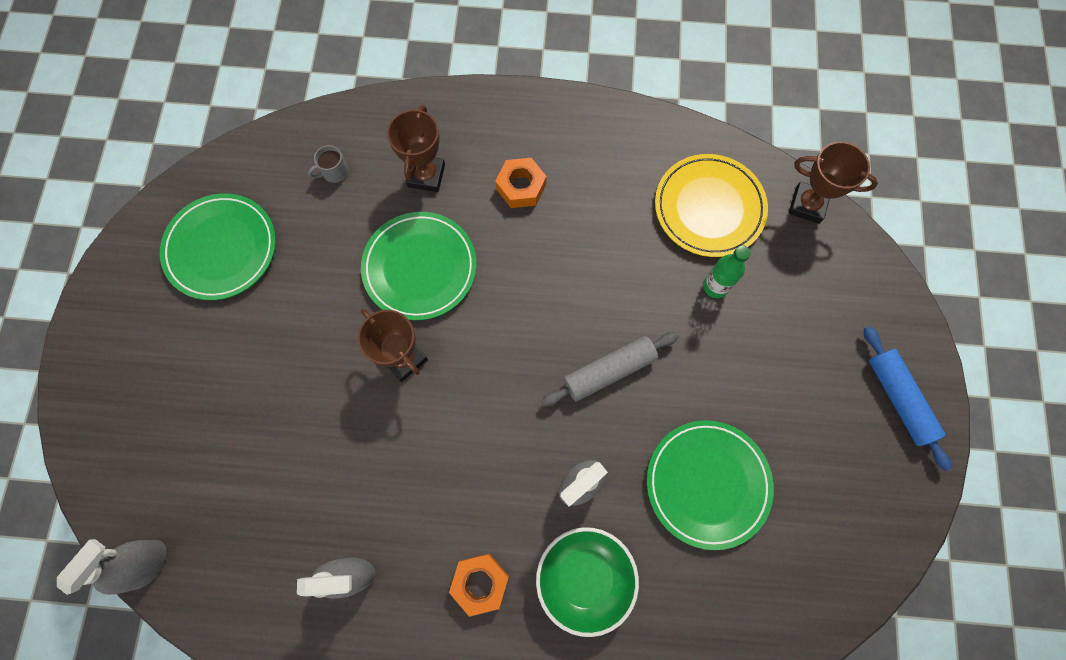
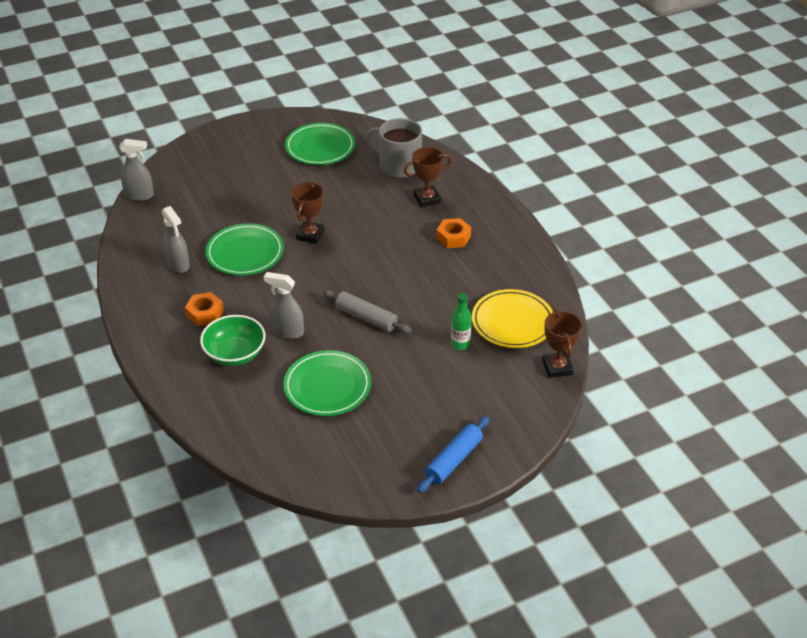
camera: 60 degrees right, 30 degrees down
grey mug [308,145,348,183] -> grey mug [366,118,422,178], size x2.44
green plate [361,212,477,320] -> green plate moved to [206,223,284,275]

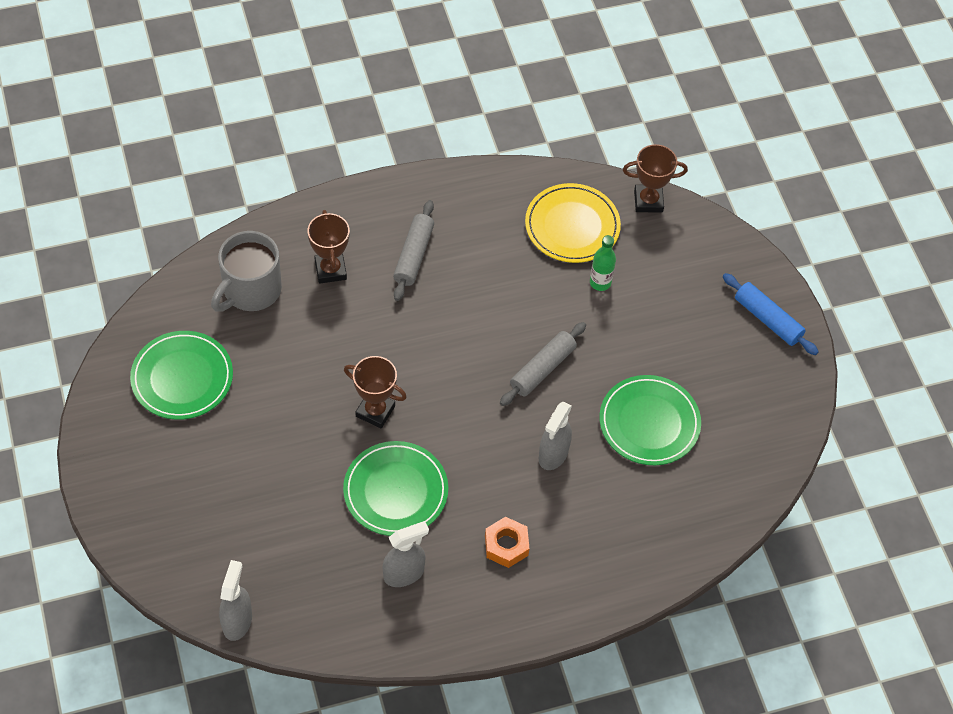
camera: 85 degrees left, 15 degrees up
green bowl [200,315,265,366] -> none
orange nut [436,218,471,248] -> grey rolling pin [393,200,434,301]

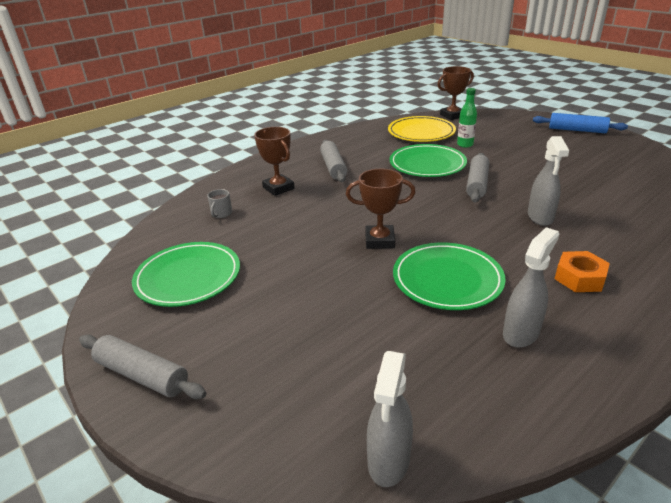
camera: 20 degrees left, 25 degrees down
grey mug [211,231,282,312] -> grey mug [207,189,232,218], size x0.41
grey spray bottle [219,560,252,641] -> grey spray bottle turned 150 degrees counterclockwise [367,351,413,487]
green plate [600,375,701,465] -> green plate moved to [390,144,467,177]
none -> grey rolling pin [79,335,206,399]

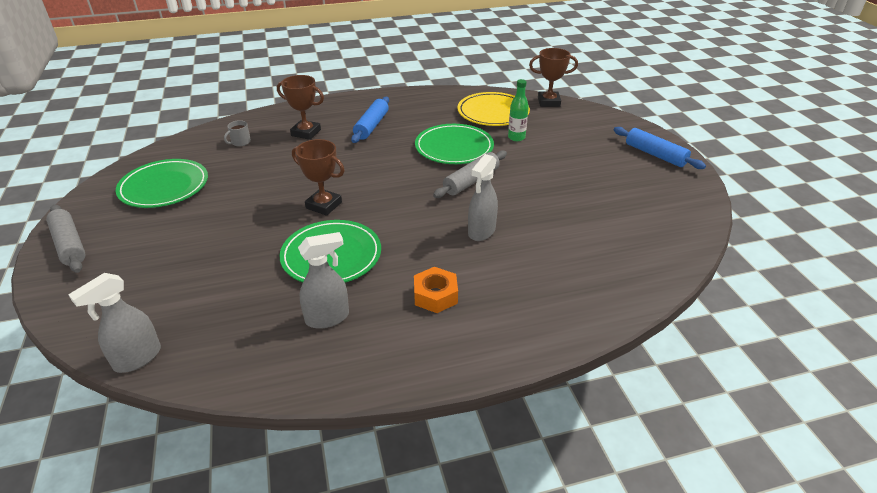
camera: 25 degrees right, 5 degrees up
brown trophy [254,127,295,196] -> brown trophy turned 60 degrees counterclockwise [277,75,324,140]
grey rolling pin [320,139,347,182] -> blue rolling pin [351,97,389,143]

